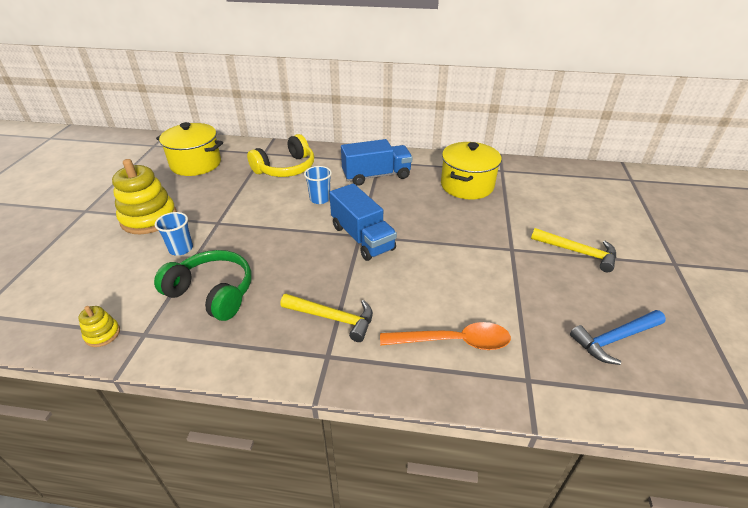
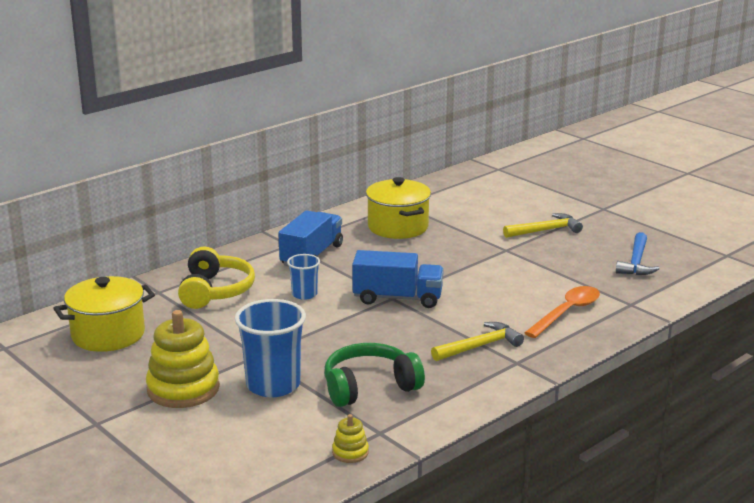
camera: 50 degrees left, 15 degrees down
blue cup [155,212,193,256] -> blue cup [235,299,306,397], size x1.85

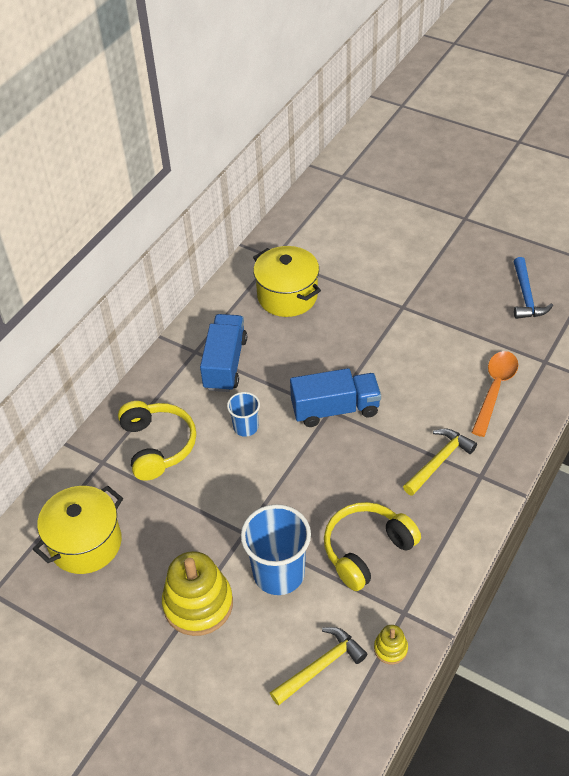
camera: 15 degrees left, 25 degrees up
green headphones [324,343,425,407] -> yellow headphones [324,502,421,591]
yellow hammer [503,213,583,238] -> yellow hammer moved to [270,627,367,706]

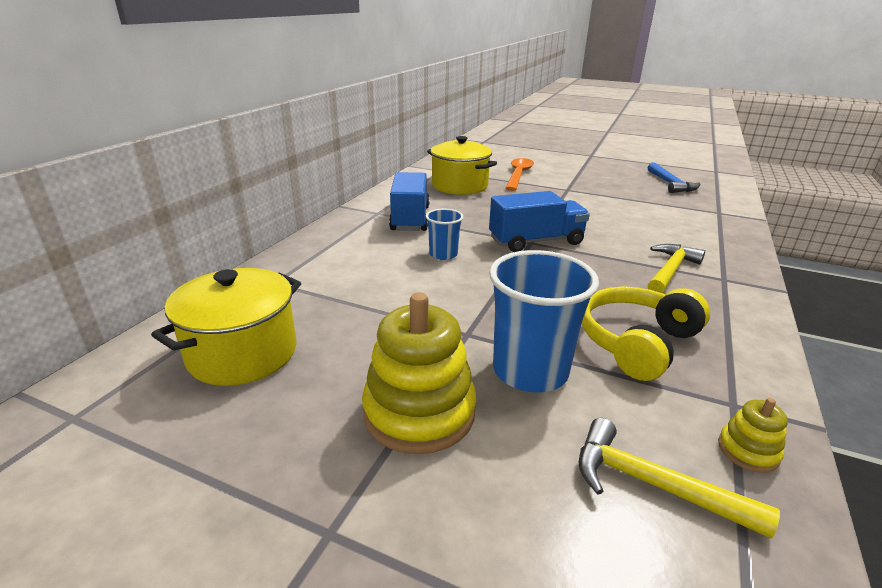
camera: 10 degrees left, 20 degrees down
yellow headphones [118,401,196,481] -> none
yellow hammer [270,627,367,706] -> yellow hammer turned 105 degrees counterclockwise [578,418,780,538]
orange spoon [471,351,518,437] -> orange spoon moved to [505,158,534,191]

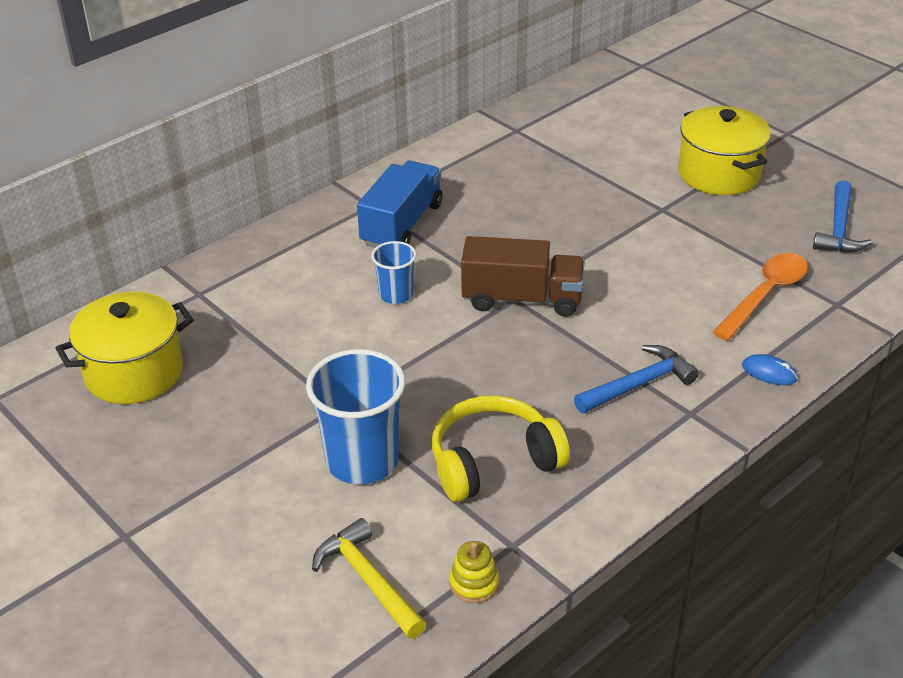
camera: 25 degrees right, 10 degrees up
yellow stacking toy [362,292,476,454] -> none
yellow pot [427,136,497,195] -> yellow pot moved to [678,106,771,195]
blue truck [489,191,590,252] -> brown truck [461,236,585,317]
orange spoon [505,158,534,191] -> orange spoon moved to [712,253,808,341]
yellow hammer [648,244,705,293] -> blue hammer [574,345,699,413]
none -> blue mouse [742,354,798,385]

